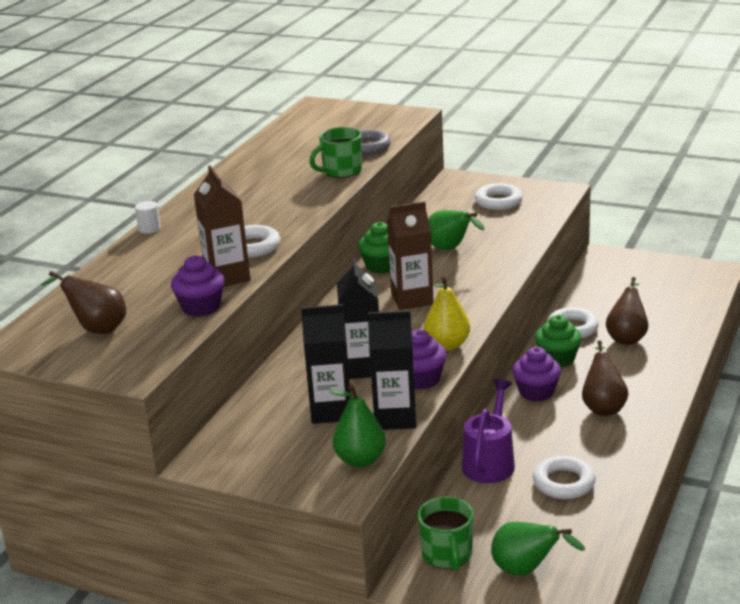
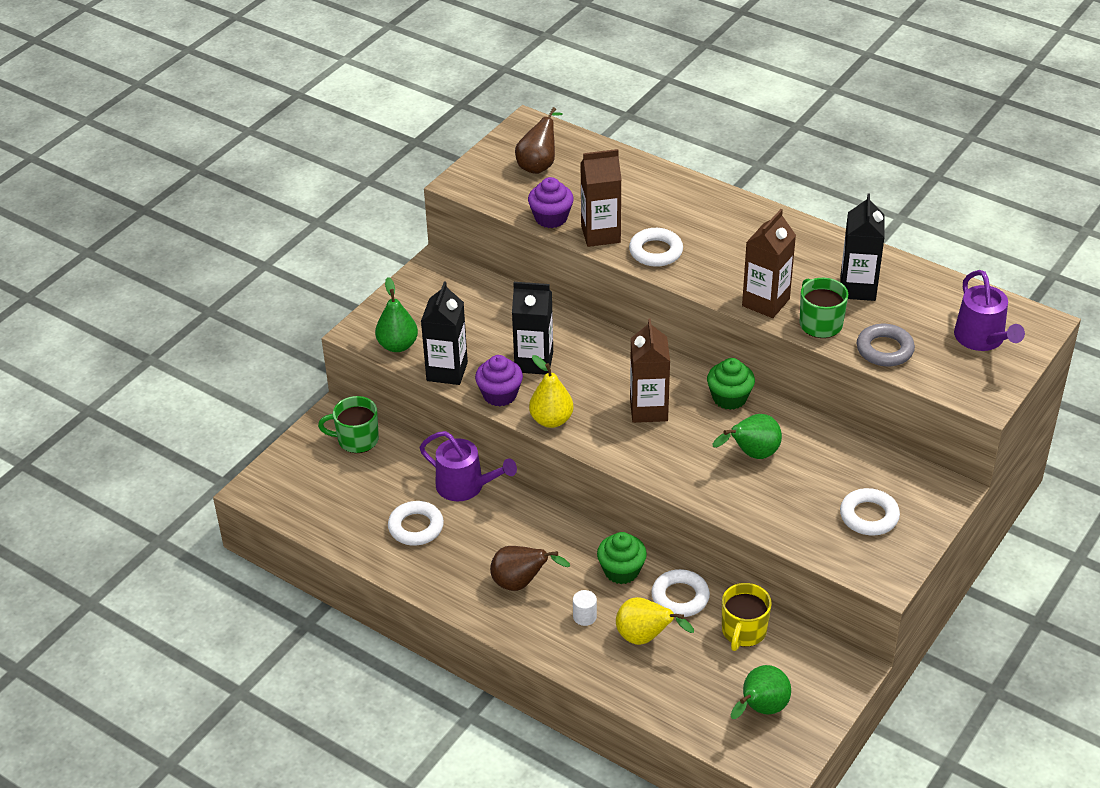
camera: 100 degrees right, 15 degrees up
white cylinder [135,201,161,234] -> white cylinder moved to [573,590,597,626]
black carton [301,304,351,424] -> black carton moved to [840,194,885,301]
green pear [491,522,585,576] -> green pear moved to [731,665,791,719]
purple cupcake [512,347,561,402] -> none
brown pear [606,277,648,345] -> yellow pear [616,597,694,645]
none -> yellow mug [722,583,772,651]
none -> brown carton [742,209,796,318]
none -> purple watering can [954,270,1025,351]

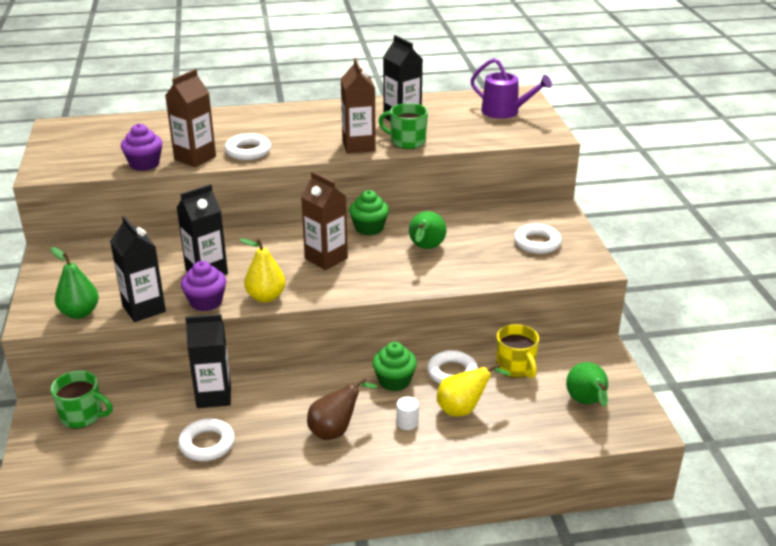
camera: 45 degrees left, 10 degrees down
green mug [318,396,379,453] -> green mug turned 120 degrees counterclockwise [51,370,113,429]
purple watering can [420,431,517,501] -> black carton [185,314,231,408]
brown pear [515,107,563,174] -> none
grey ring [857,324,915,366] -> none

